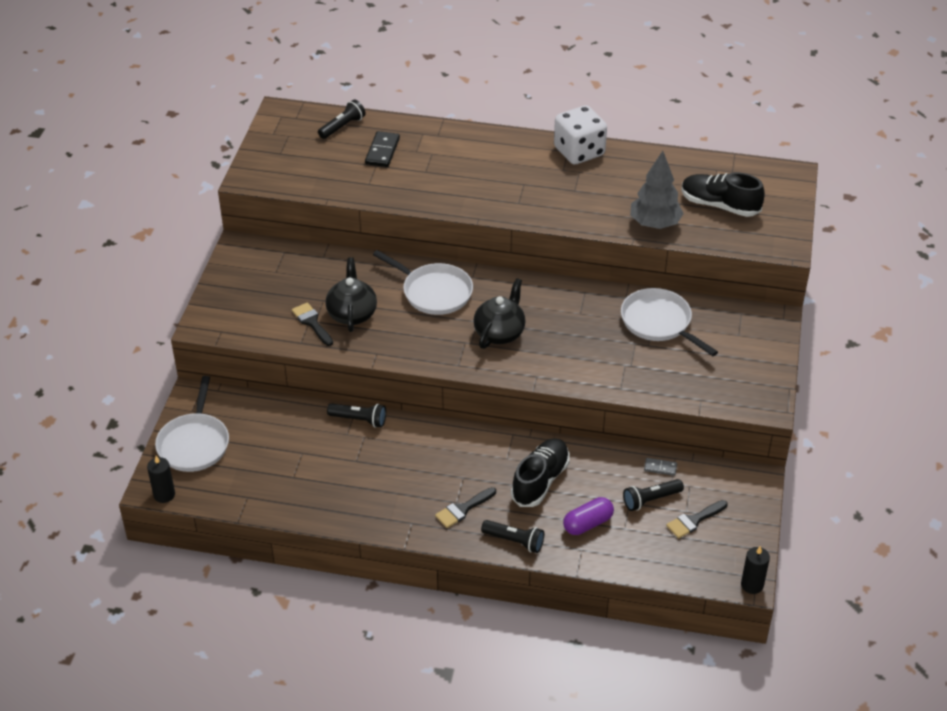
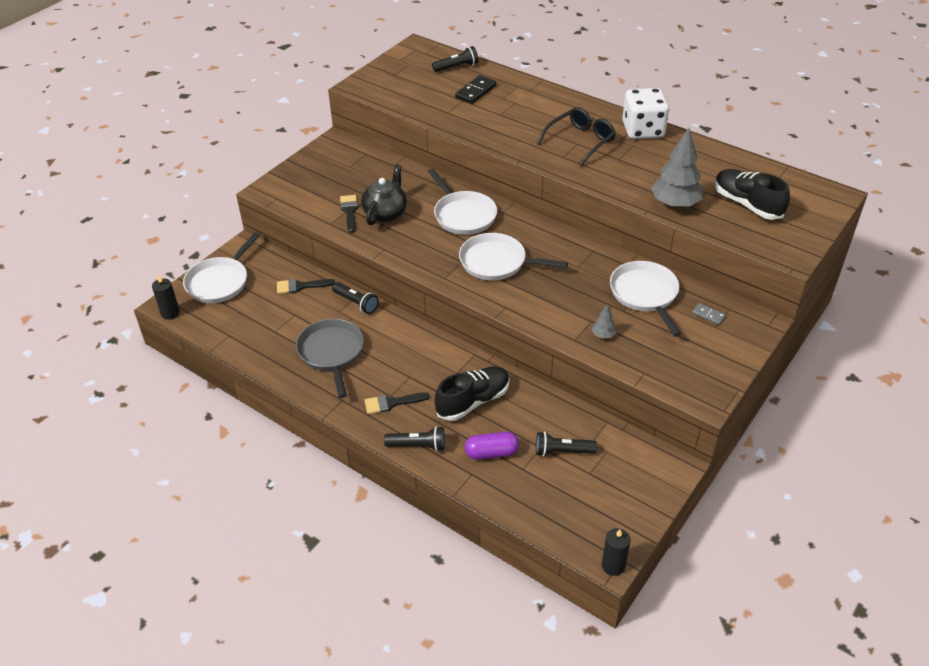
camera: 25 degrees right, 0 degrees up
black teapot [473,278,526,349] -> white pan [459,233,568,280]
black flashlight [481,520,544,553] -> black flashlight turned 45 degrees counterclockwise [384,426,445,451]
grey domino [644,458,677,476] -> grey domino moved to [692,303,726,325]
black brush [666,500,728,539] -> black brush moved to [277,279,335,294]
none -> grey pan [296,319,364,398]
none -> black glasses [537,107,616,167]
none -> grey tree [591,304,616,339]

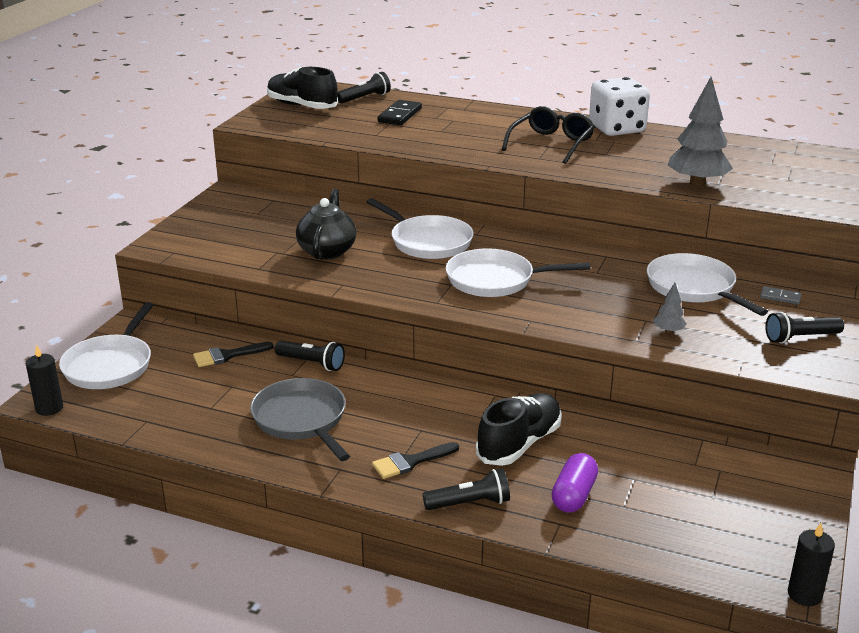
camera: 15 degrees left, 15 degrees down
black brush [340,195,358,233] -> none
purple capsule [465,432,519,460] -> purple capsule turned 45 degrees counterclockwise [551,453,598,513]
black flashlight [536,431,597,457] -> black flashlight moved to [765,312,844,344]
black shoe [715,169,790,220] -> black shoe moved to [267,67,338,109]

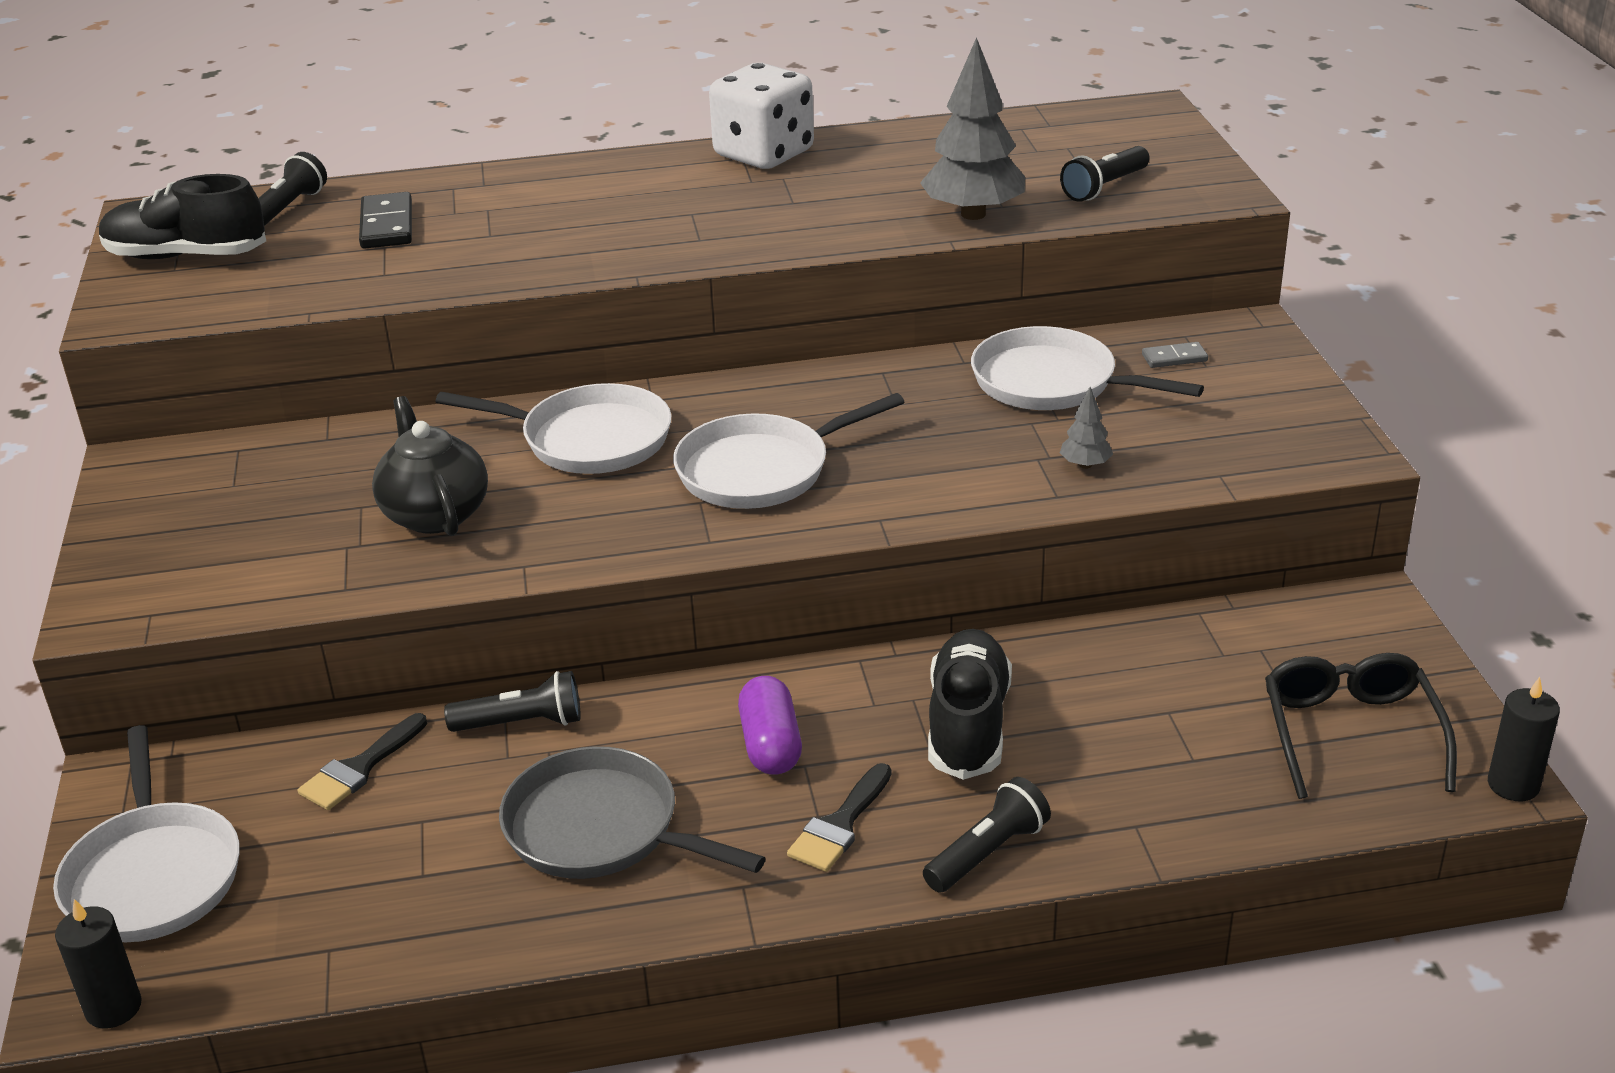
camera: 30 degrees left, 5 degrees up
black glasses [502,106,595,164] -> black glasses moved to [1265,653,1457,799]
purple capsule [551,453,598,513] -> purple capsule moved to [738,676,802,775]
black flashlight [765,312,844,344] -> black flashlight moved to [1060,146,1150,202]

